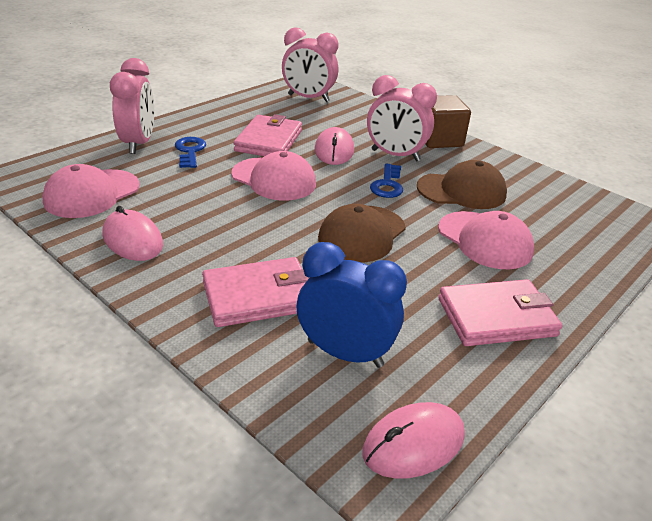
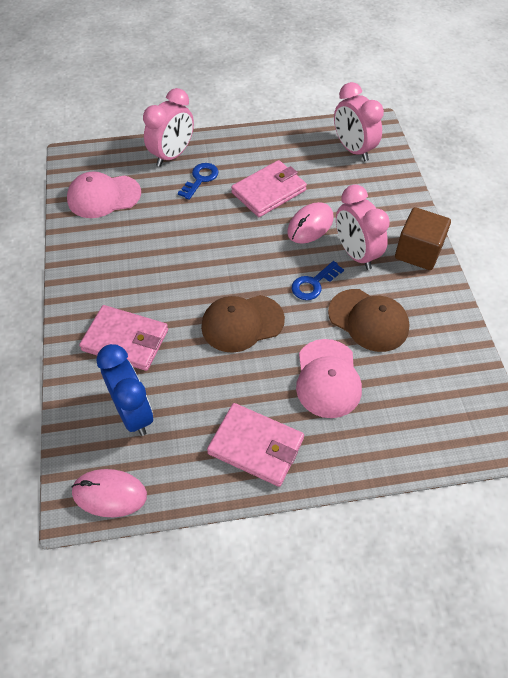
camera: 40 degrees right, 20 degrees up
pink mouse [102,206,163,261] -> none
pink cap [231,151,316,201] -> none

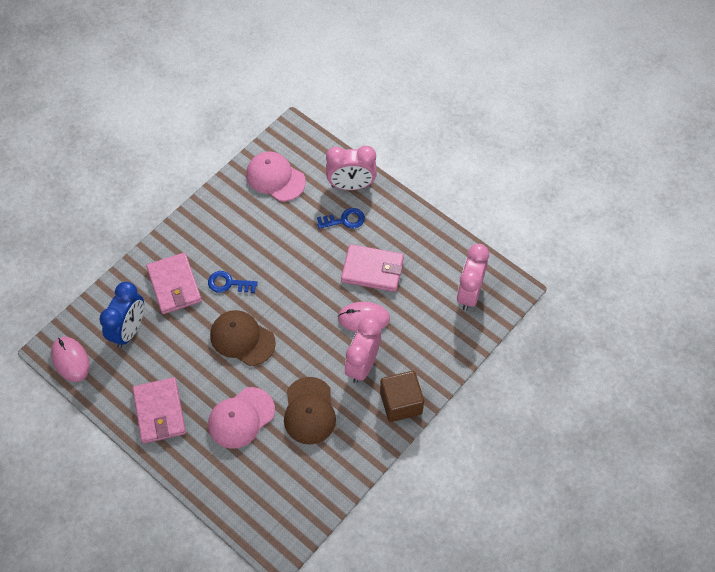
camera: 50 degrees right, 5 degrees up
blue key [292,261,344,300] -> blue key moved to [208,271,258,293]

